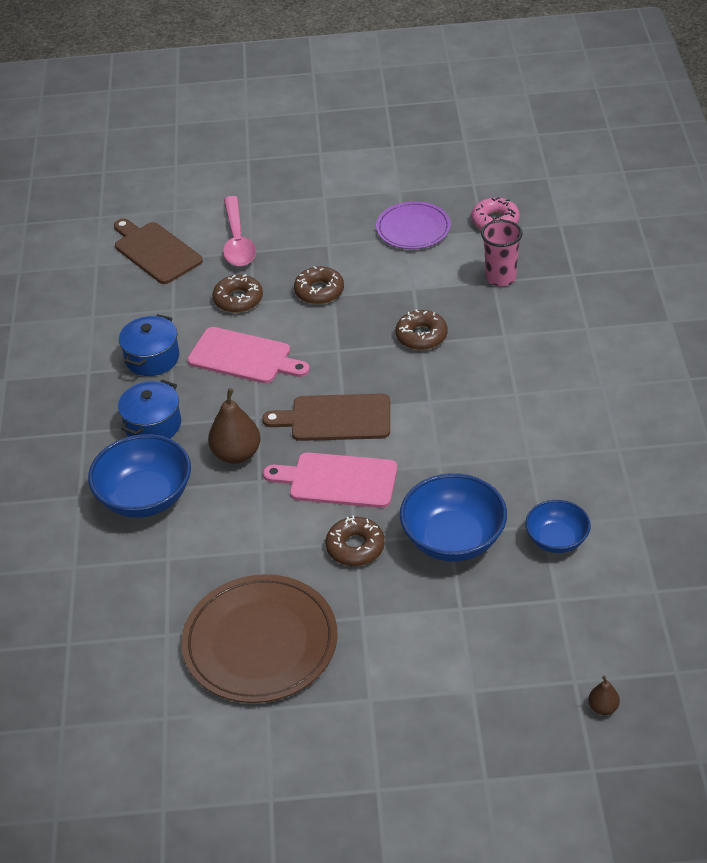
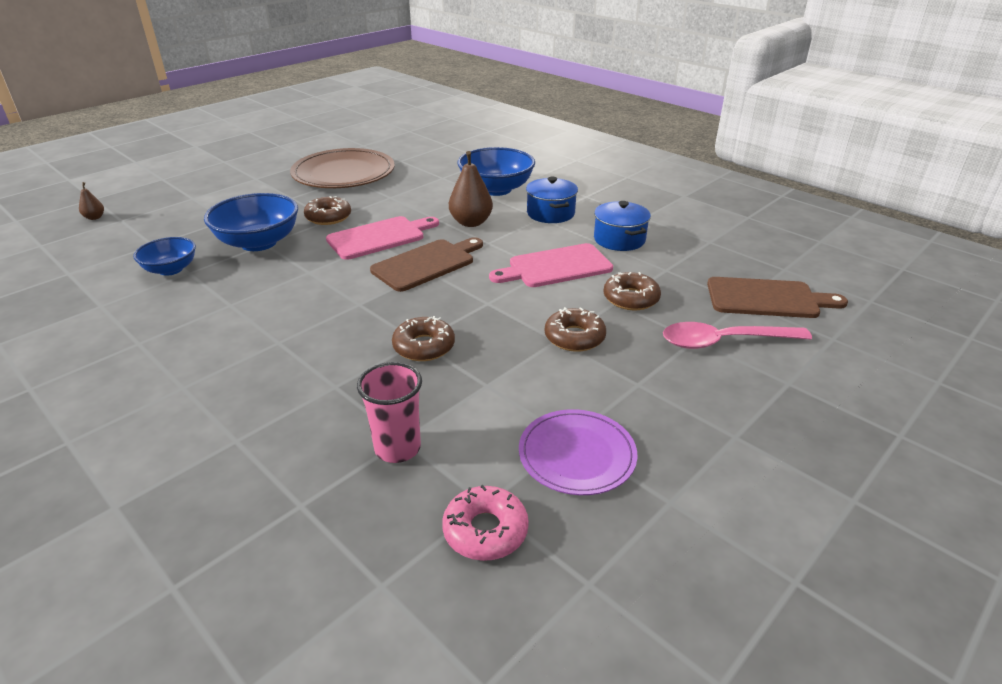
camera: 135 degrees right, 10 degrees down
pink spoon [223,196,256,266] -> pink spoon turned 45 degrees counterclockwise [663,322,812,349]

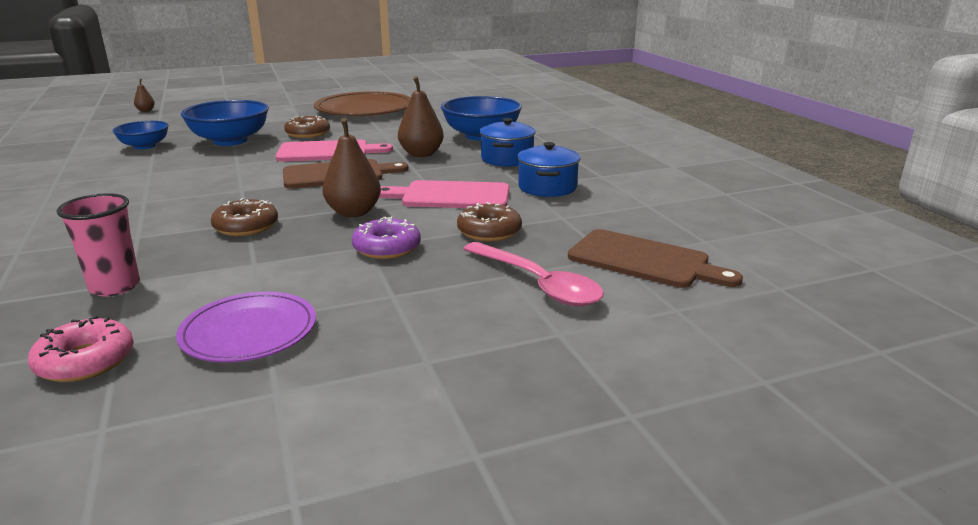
camera: 25 degrees right, 10 degrees down
brown donut [545,307,606,352] -> purple donut [352,217,421,259]
pink spoon [663,322,812,349] -> pink spoon turned 150 degrees counterclockwise [463,242,604,306]
none -> brown pear [322,118,381,217]

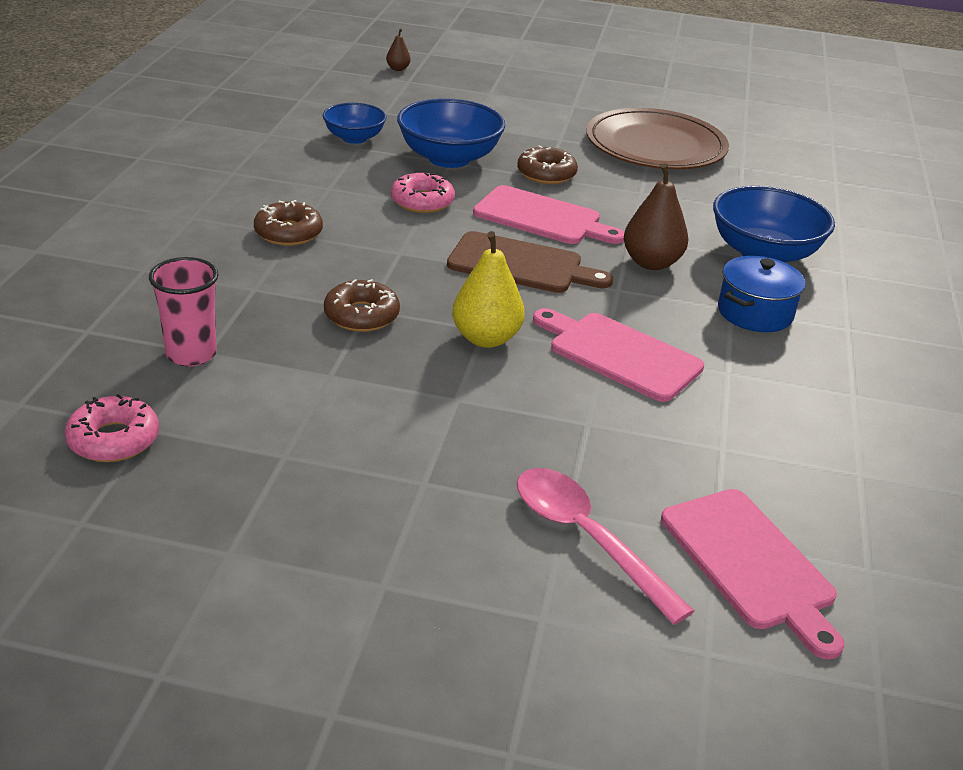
camera: 30 degrees right, 10 degrees up
purple plate [176,292,316,363] -> none
brown pear [322,118,381,217] -> yellow pear [452,231,525,348]
purple donut [352,217,421,259] -> none
brown donut [457,202,522,241] -> brown donut moved to [254,200,323,246]
pink spoon [463,242,604,306] -> pink spoon turned 150 degrees clockwise [517,468,694,625]
blue pot [517,142,581,197] -> none
brown cutting board [568,229,743,288] -> pink cutting board [661,489,845,660]
none -> pink donut [391,172,455,213]

